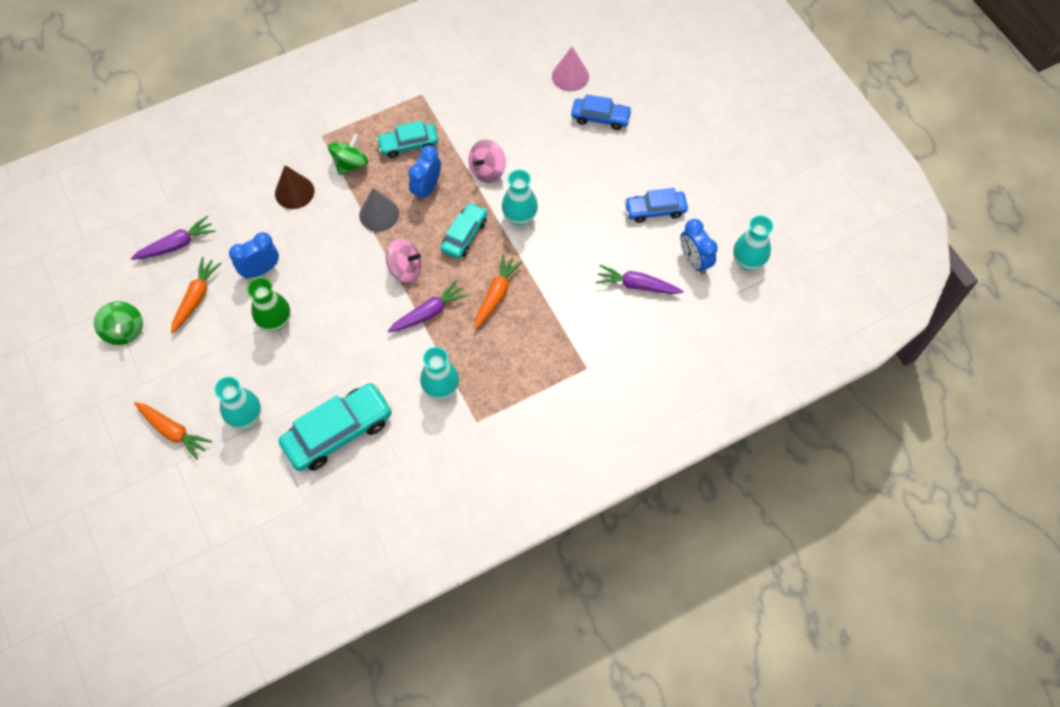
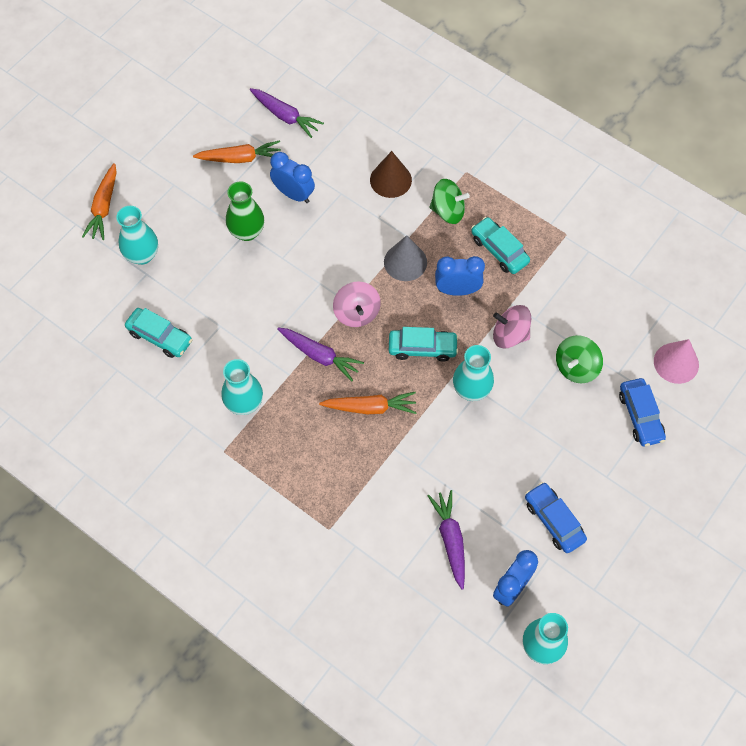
camera: 65 degrees right, 0 degrees up
green spinning top [94,301,143,345] -> green spinning top moved to [556,335,603,383]
turquoise car [279,383,392,471] -> turquoise car [125,308,192,358], size x0.60

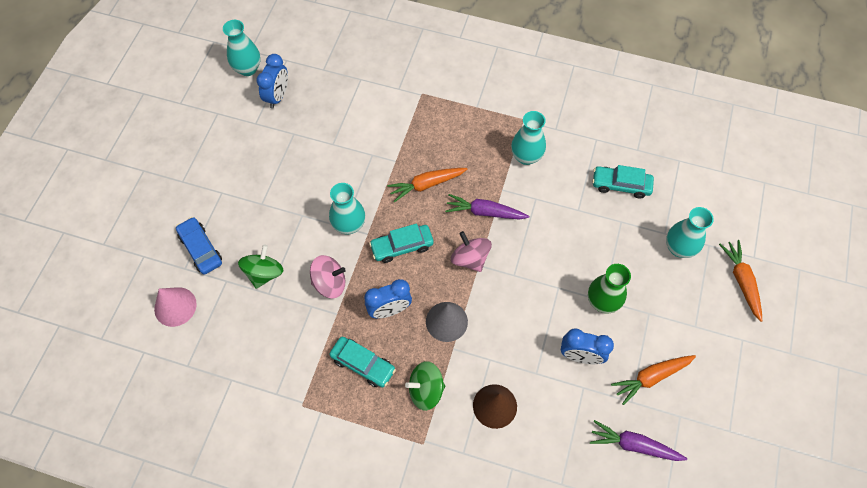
camera: 160 degrees right, 0 degrees up
purple carrot [428,490,465,590] -> none
blue car [525,482,587,553] -> none

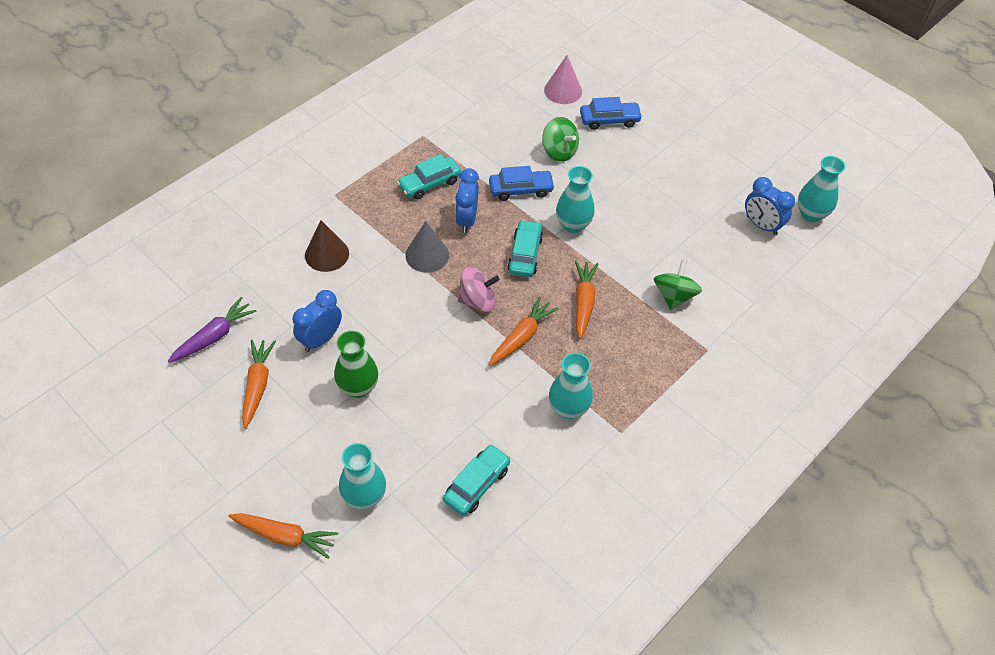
camera: 115 degrees right, 10 degrees down
pink spinning top [310,255,346,299] -> blue car [489,166,555,201]
green spinning top [405,361,445,411] -> green spinning top moved to [654,260,702,310]
purple carrot [445,194,529,220] -> orange carrot [489,296,559,366]

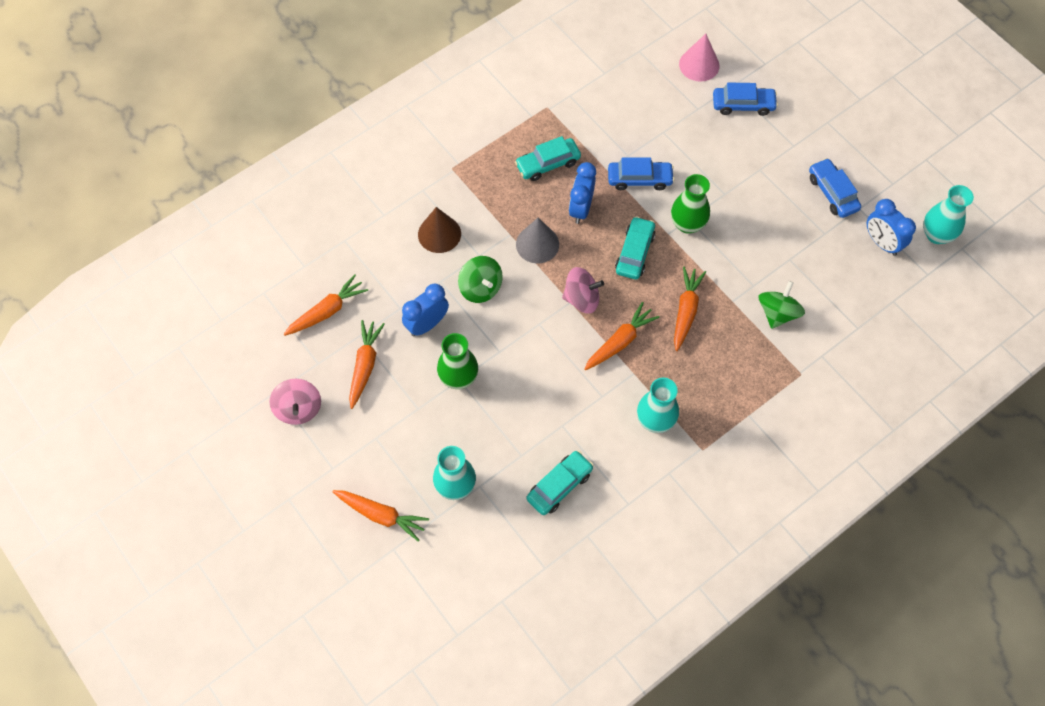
camera: 10 degrees right, 10 degrees up
purple carrot [168,297,257,363] -> orange carrot [284,274,368,336]
green spinning top [542,117,579,162] -> green spinning top moved to [458,256,503,303]
turquoise vase [556,166,595,233] -> green vase [671,174,710,234]
none -> pink spinning top [269,379,321,425]
none -> blue car [809,158,861,218]

